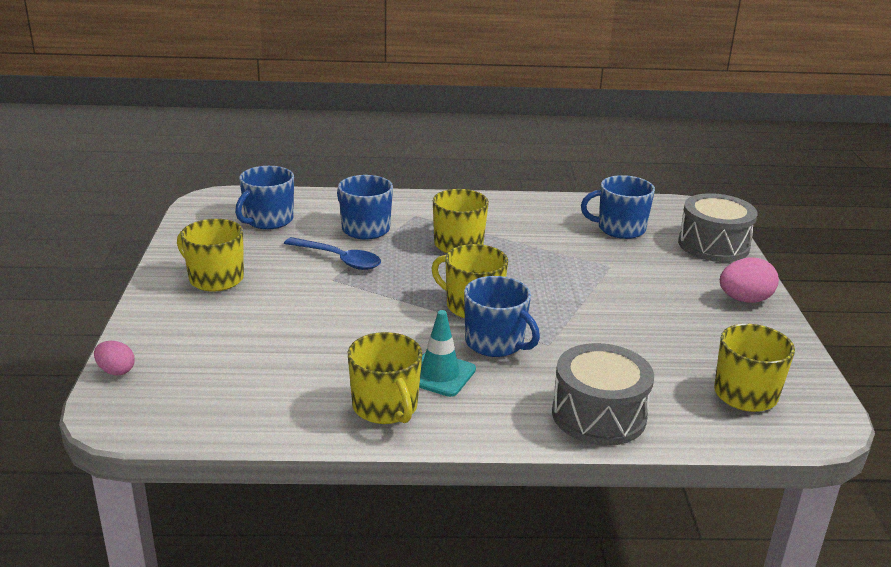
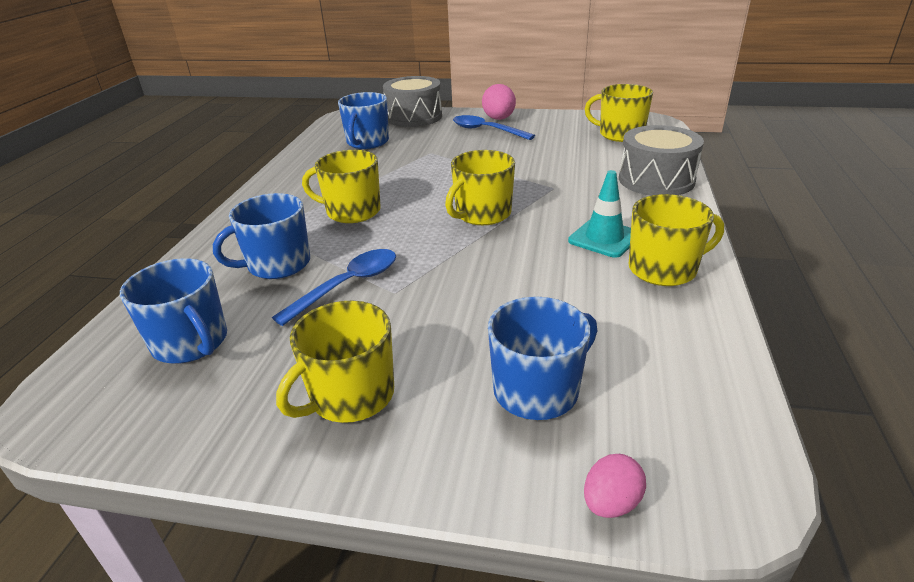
camera: 75 degrees left, 5 degrees up
blue mug [464,276,540,357] -> blue mug moved to [488,296,597,420]
none -> blue spoon [453,115,535,140]

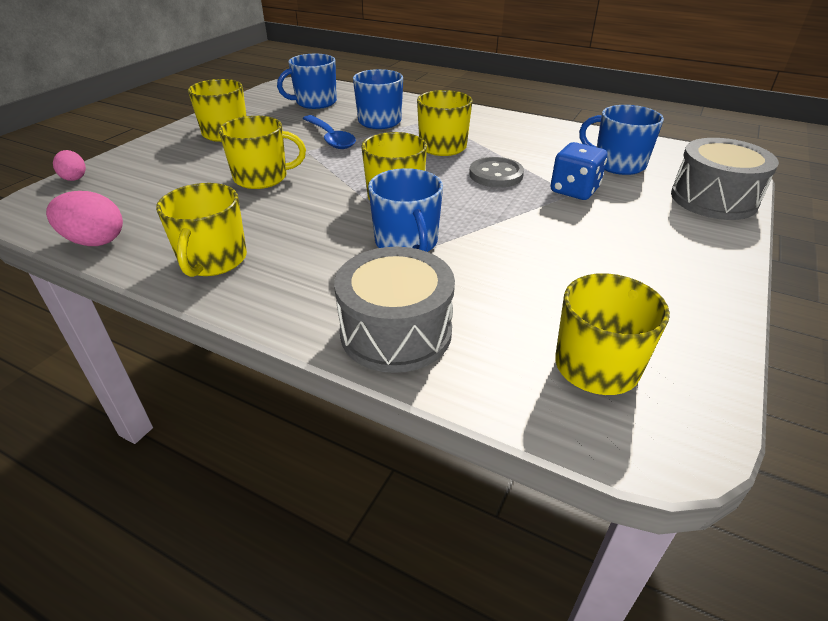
camera: 105 degrees right, 5 degrees up
blue spoon [453,115,535,140] -> none
pink egg [482,84,516,120] -> pink egg moved to [46,191,123,246]
blue mug [488,296,597,420] -> blue mug moved to [368,168,443,252]
turquoise traffic cone [568,170,631,258] -> none
none -> yellow mug [219,116,306,189]
none -> grey button [469,157,524,188]
none -> blue dice [551,142,607,200]

